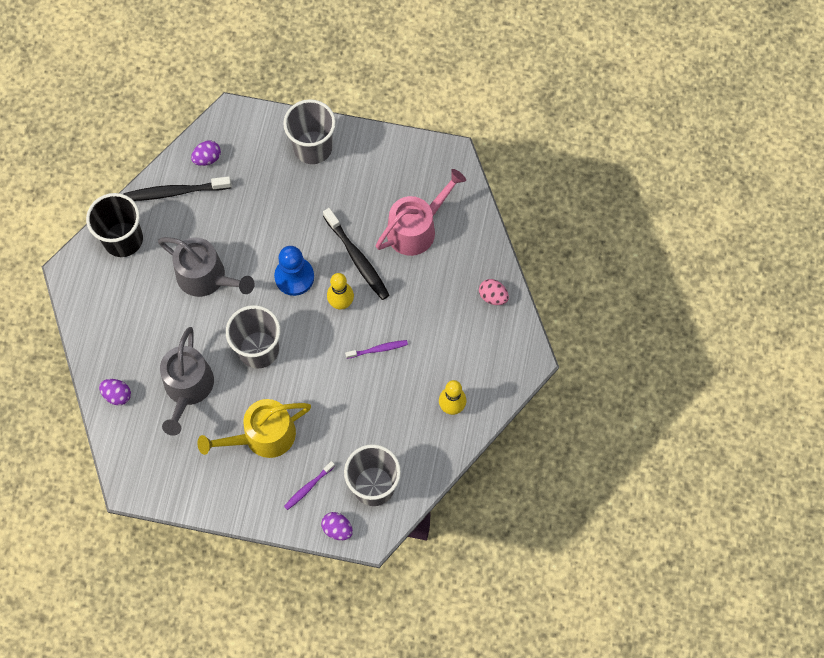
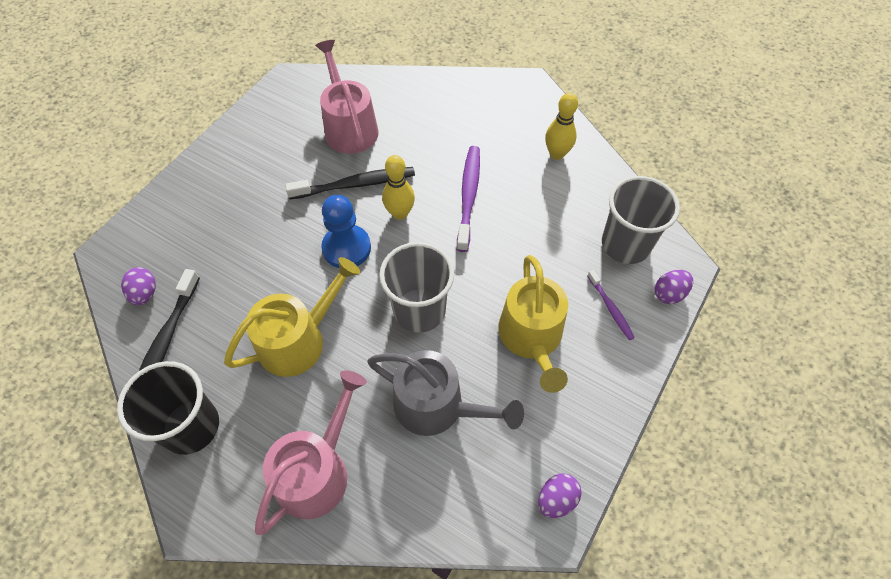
camera: 70 degrees left, 10 degrees down
purple egg [99,379,131,405] -> purple egg moved to [538,473,582,518]
grey watering can [158,237,255,297] -> yellow watering can [224,257,360,377]
grey cup [283,99,336,164] -> none
purple toothbrush [345,340,408,359] -> purple toothbrush [457,146,480,252], size x1.77
pink egg [479,279,509,305] -> none
none -> pink watering can [255,370,367,535]

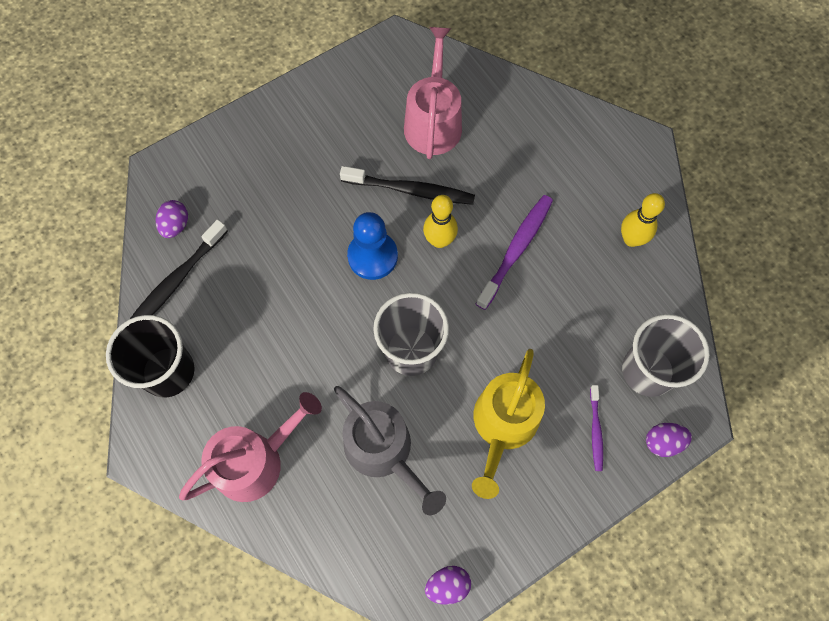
camera: 25 degrees right, 10 degrees up
yellow watering can [224,257,360,377] -> none

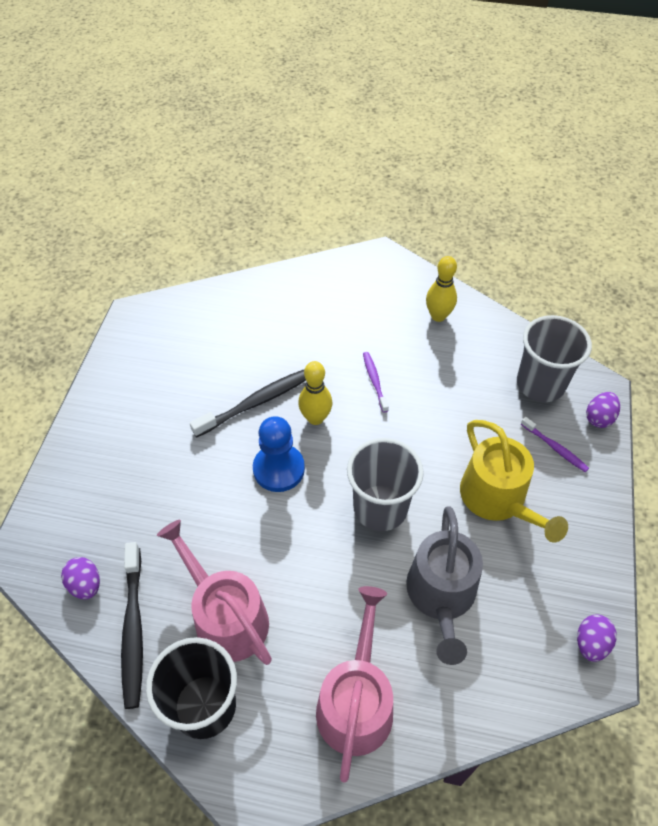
camera: 45 degrees left, 15 degrees down
grey watering can [334,386,446,515] -> grey watering can turned 90 degrees clockwise [406,506,483,665]
pink watering can [404,27,462,159] -> pink watering can moved to [157,520,272,665]
purple toothbrush [476,195,553,310] -> purple toothbrush [363,352,389,413], size x0.56

